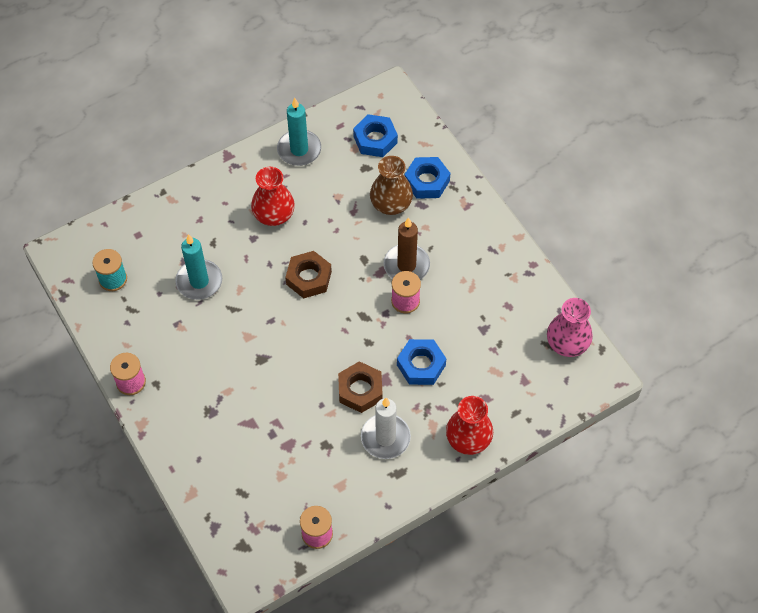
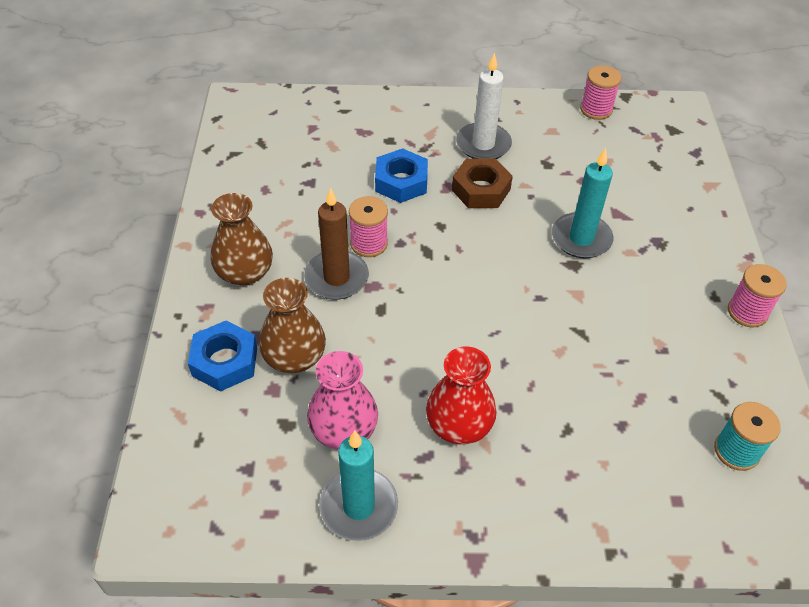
camera: 150 degrees left, 10 degrees down
turquoise candle [175,234,222,300] -> turquoise candle moved to [552,148,613,258]
brown nut [285,251,332,298] -> none
blue nut [353,114,398,157] -> none
red vase [446,396,493,455] -> none
pink vase [547,298,593,357] -> pink vase moved to [307,351,378,449]
none -> brown vase [210,193,273,285]

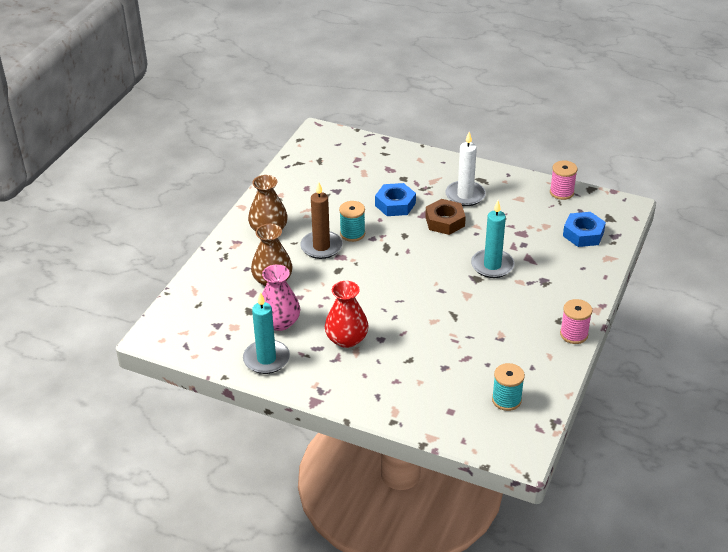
camera: 25 degrees right, 10 degrees down
blue nut [188,320,257,392] -> blue nut moved to [563,212,606,247]
pink spool [349,196,388,257] -> turquoise spool [339,201,365,242]

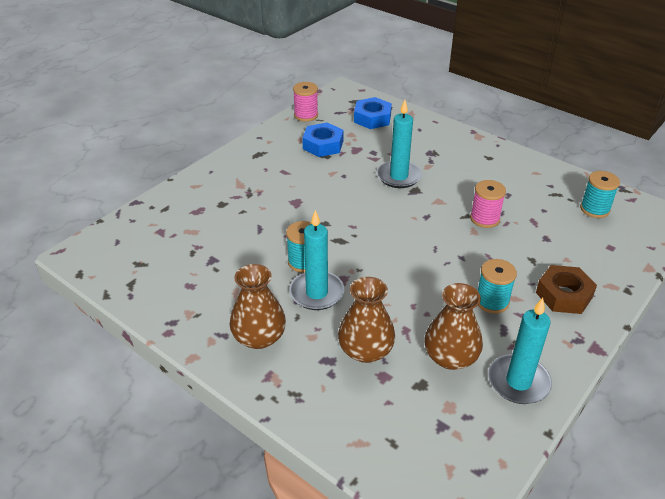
camera: 75 degrees left, 0 degrees up
pink vase [262,265,300,331] -> brown vase [424,283,483,370]
brown candle [300,182,343,259] -> turquoise candle [290,210,344,310]
red vase [325,281,369,348] -> turquoise spool [478,259,517,314]
blue nut [375,183,416,216] -> blue nut moved to [302,123,344,157]
brown nut [425,199,466,235] -> brown nut moved to [536,265,597,314]
white candle [445,132,486,206] -> none
pink spool [560,299,592,344] -> pink spool moved to [470,180,506,228]

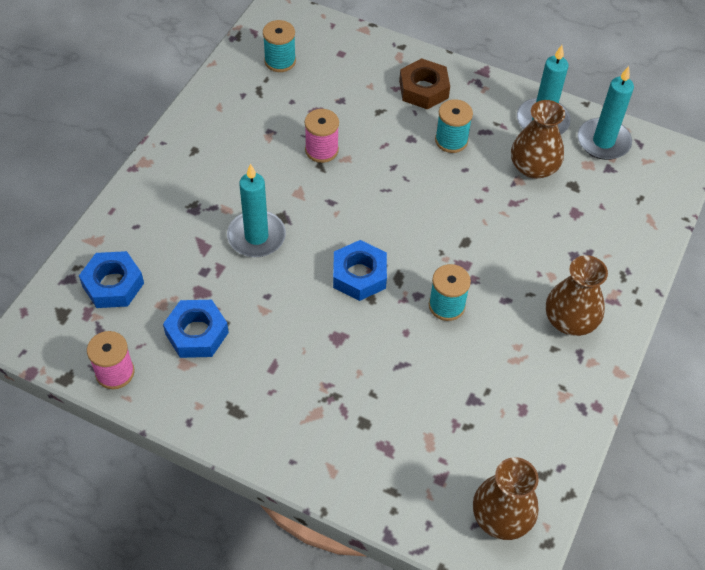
camera: 105 degrees left, 15 degrees up
turquoise candle [290,210,344,310] -> turquoise candle moved to [578,66,634,160]
brown vase [338,277,395,363] -> brown vase moved to [473,457,539,540]
none -> blue nut [333,240,387,301]

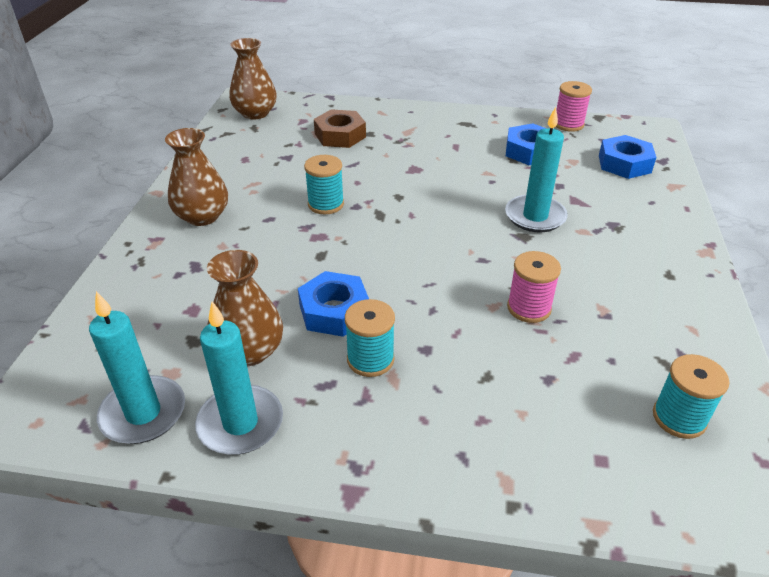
camera: 165 degrees right, 15 degrees down
blue nut [333,240,387,301] -> blue nut moved to [298,271,369,337]
brown nut [399,58,450,110] -> brown nut moved to [314,109,366,148]

